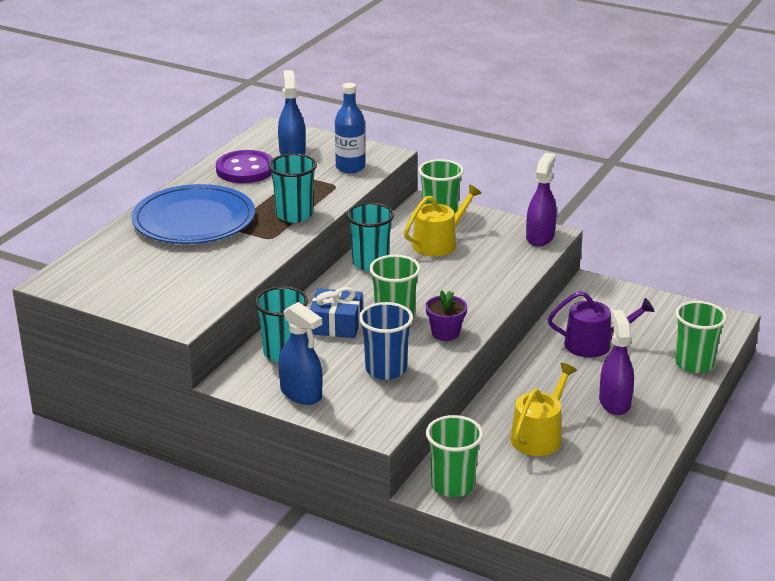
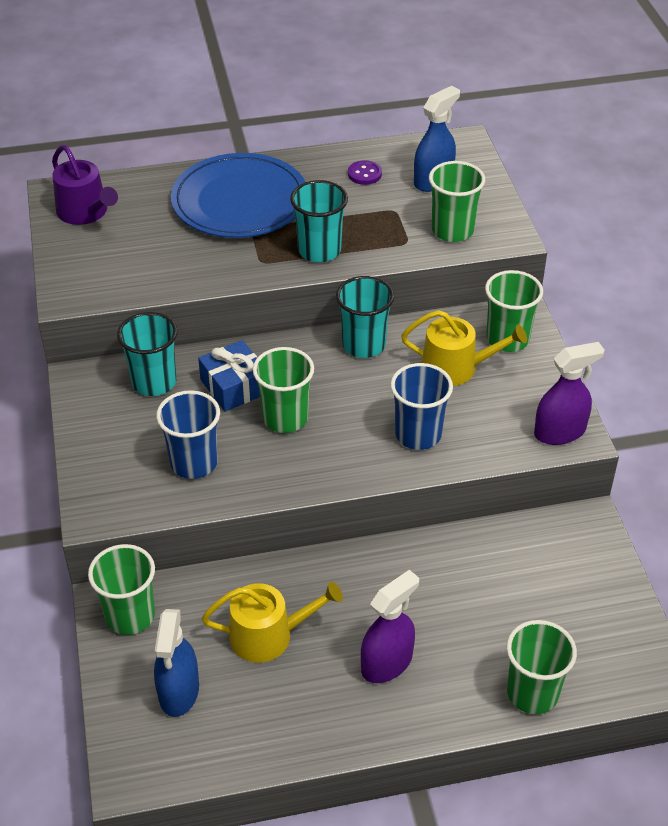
camera: 50 degrees right, 15 degrees up
purple button [216,150,273,183] -> purple button [348,160,382,185], size x0.50
blue spray bottle [278,302,322,405] -> blue spray bottle moved to [154,609,199,717]
blue bottle [335,83,365,173] -> green cup [429,161,485,242]
purple flower pot [426,290,467,341] -> none
purple watering can [548,291,654,358] -> purple watering can moved to [52,145,118,225]
none -> blue cup [390,363,453,450]

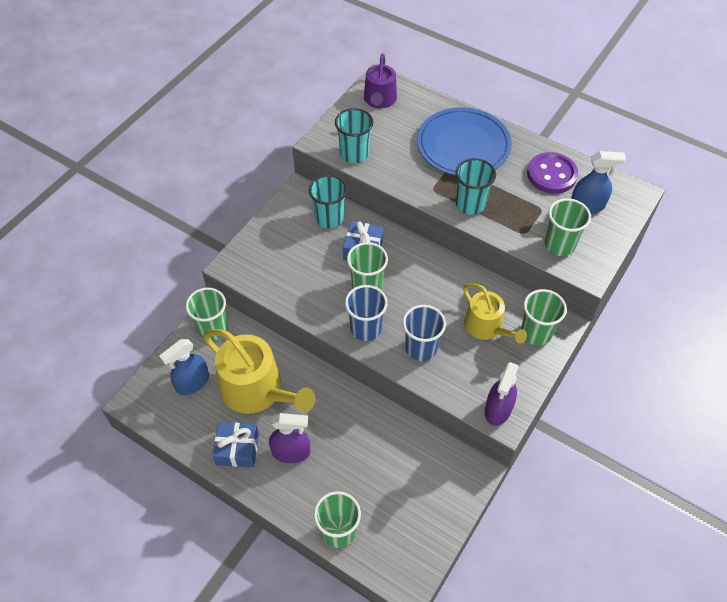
camera: 45 degrees right, 10 degrees up
blue cup [156,390,220,479] -> blue cup moved to [345,285,388,341]
yellow watering can [202,582,343,662] -> yellow watering can [203,329,315,414], size x1.64
turquoise cup [336,276,394,358] -> turquoise cup moved to [335,108,374,163]
purple button [348,160,382,185] -> purple button [527,152,578,194], size x2.00
purple spray bottle [534,342,605,445] -> purple spray bottle turned 90 degrees clockwise [485,362,519,426]
none -> blue gift [213,422,259,467]

